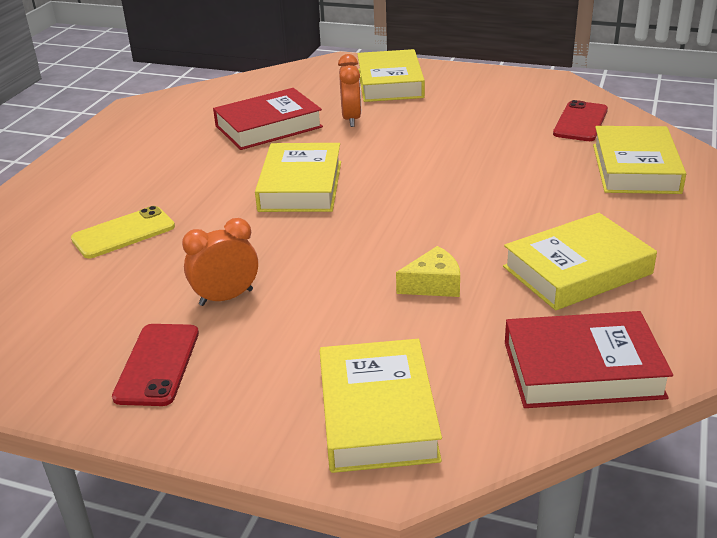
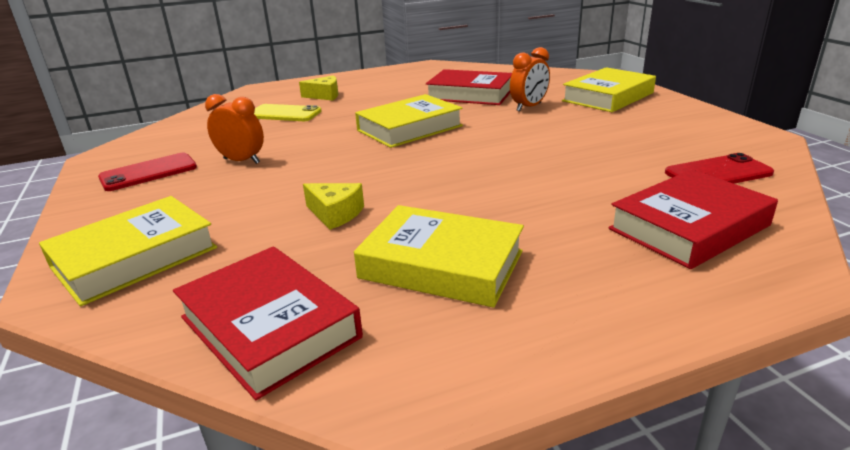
camera: 50 degrees right, 5 degrees down
yellow book [593,126,686,194] -> red book [608,169,778,269]
none -> yellow cheese [299,75,338,101]

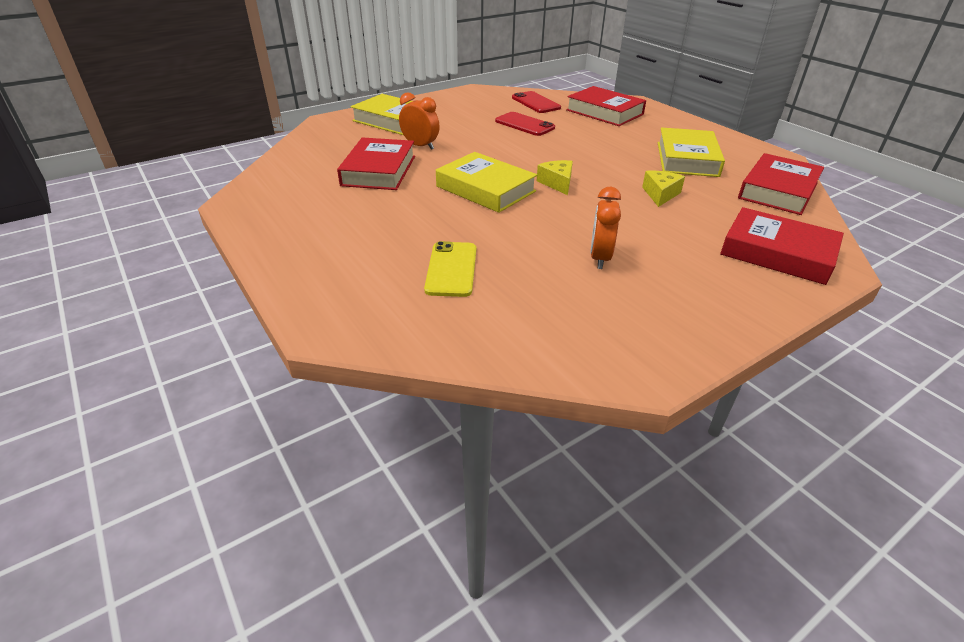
camera: 105 degrees left, 10 degrees up
yellow book [39,196,217,306] -> red book [720,207,844,285]
red phone [98,152,197,191] -> red phone moved to [495,112,555,136]
yellow cheese [299,75,338,101] -> yellow cheese moved to [537,160,573,195]

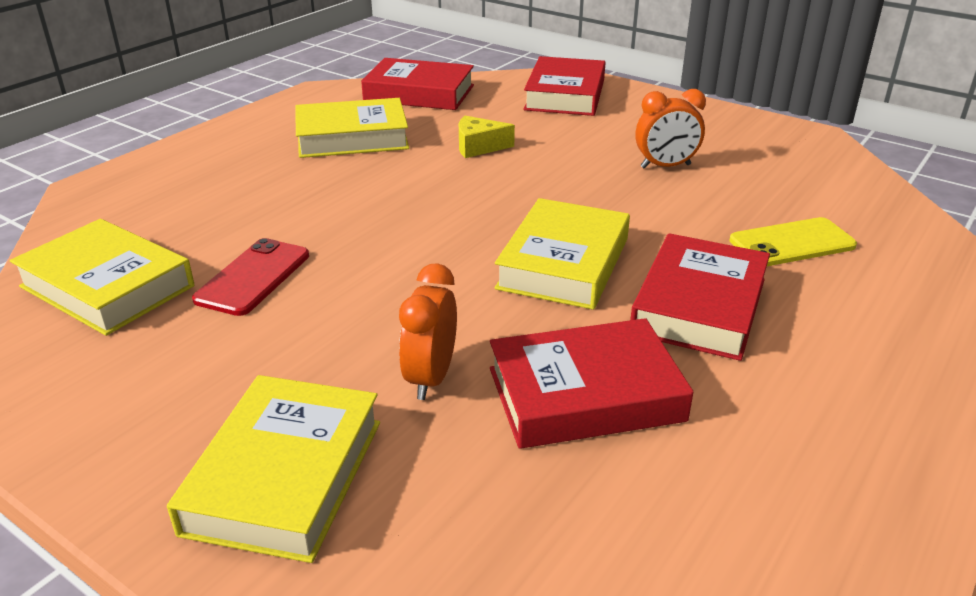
camera: 110 degrees left, 5 degrees down
red phone [512,91,561,113] -> yellow book [10,219,194,336]
yellow cheese [537,160,573,195] -> none
red book [566,86,646,126] -> red book moved to [630,233,770,361]

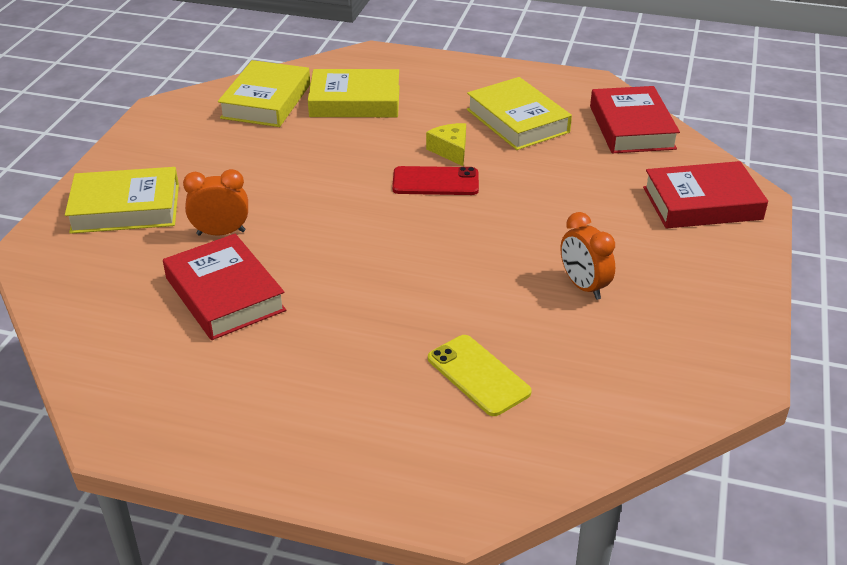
camera: 70 degrees right, 5 degrees up
red phone [192,238,309,316] -> red phone moved to [392,166,479,195]
yellow cheese [459,115,515,158] -> yellow cheese moved to [426,123,466,166]
yellow book [495,198,630,310] -> yellow book moved to [308,69,400,117]
red book [630,233,770,361] -> none

